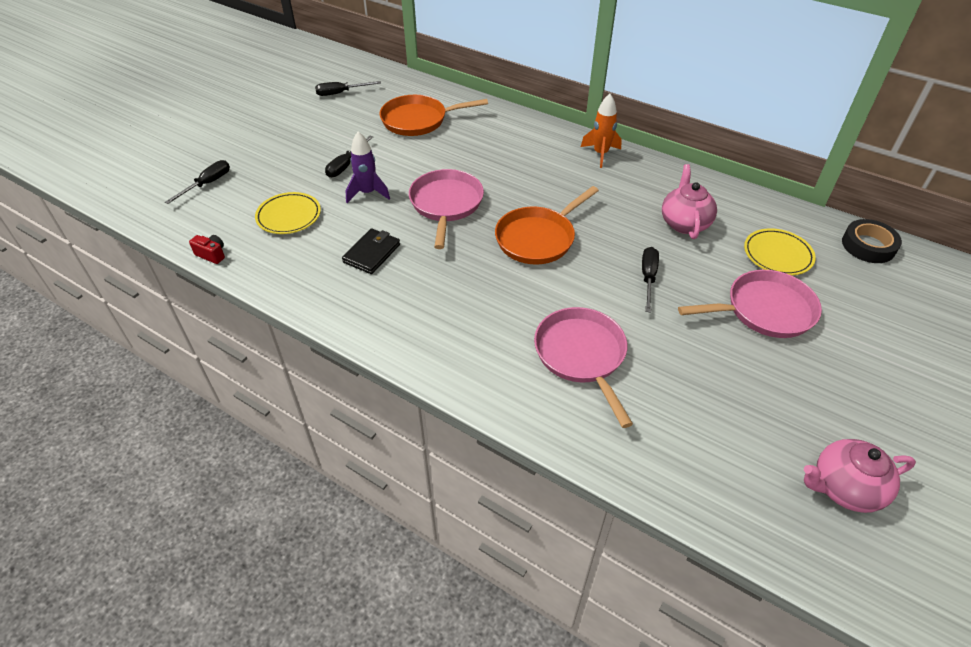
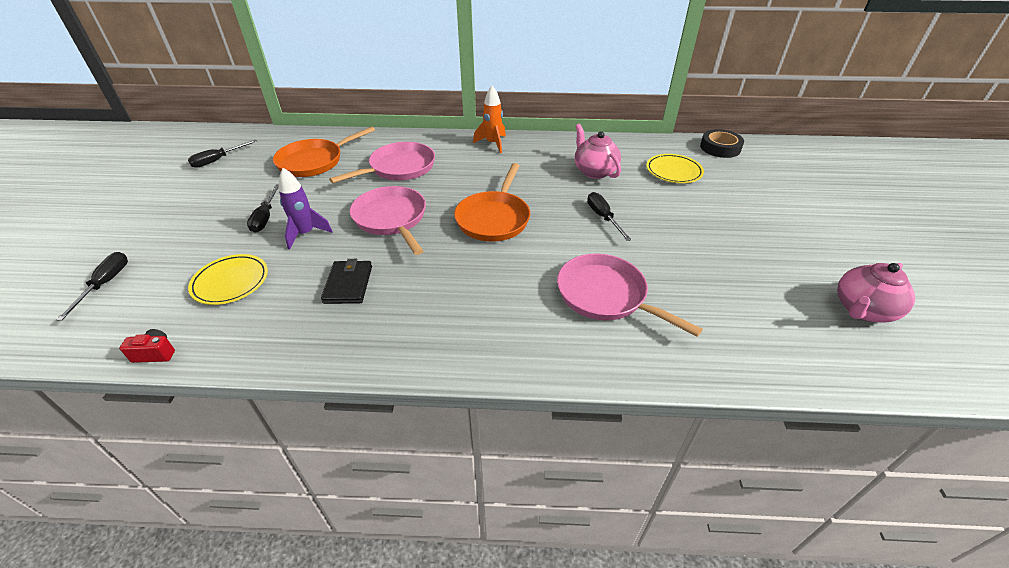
camera: 30 degrees left, 5 degrees down
pink pan [678,270,822,338] -> pink pan moved to [329,142,435,183]

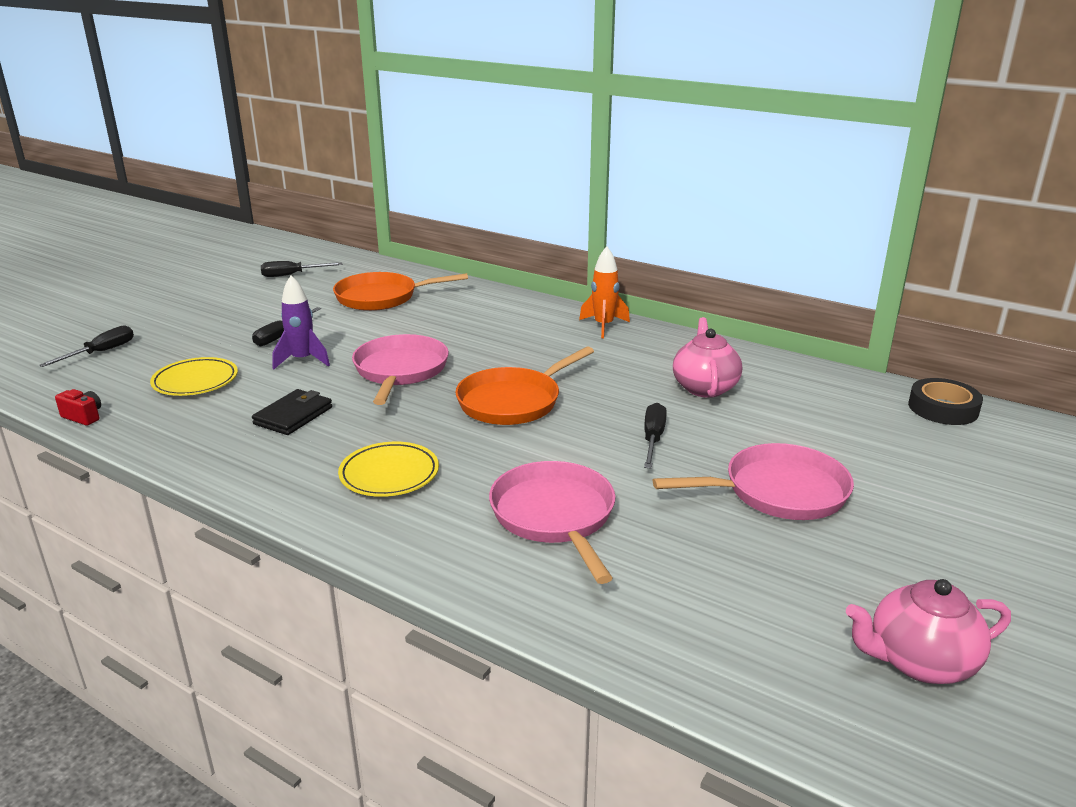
camera: 30 degrees right, 15 degrees down
pink pan [329,142,435,183] -> pink pan moved to [653,443,854,520]
yellow plate [646,154,704,183] -> yellow plate moved to [338,442,439,497]

